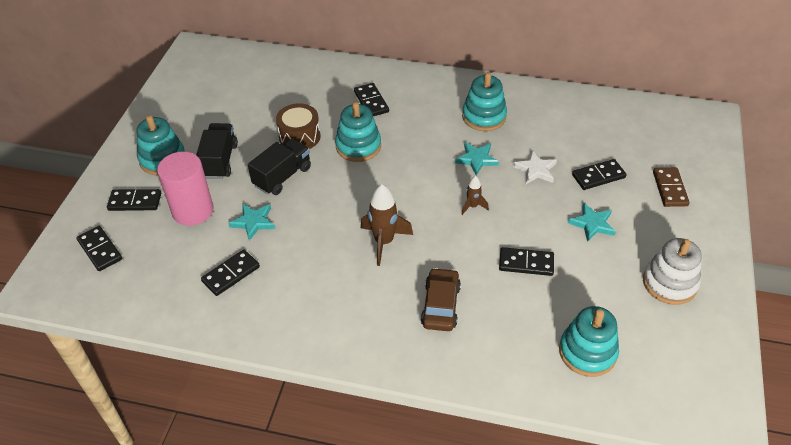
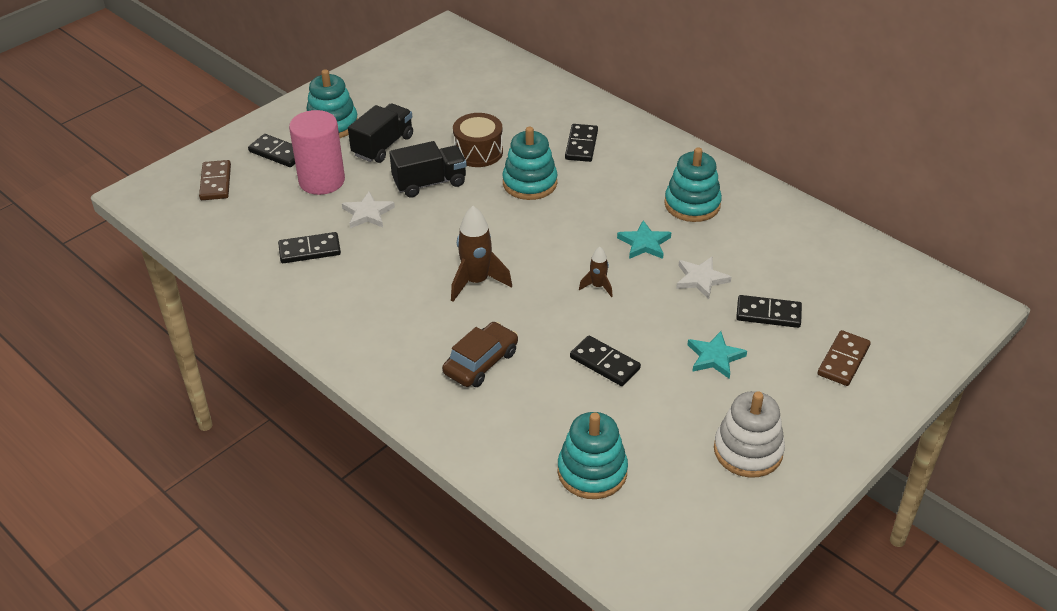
camera: 30 degrees right, 5 degrees down
black domino [76,226,122,271] -> brown domino [199,160,231,200]
turquoise star [228,203,275,241] -> white star [342,191,395,228]

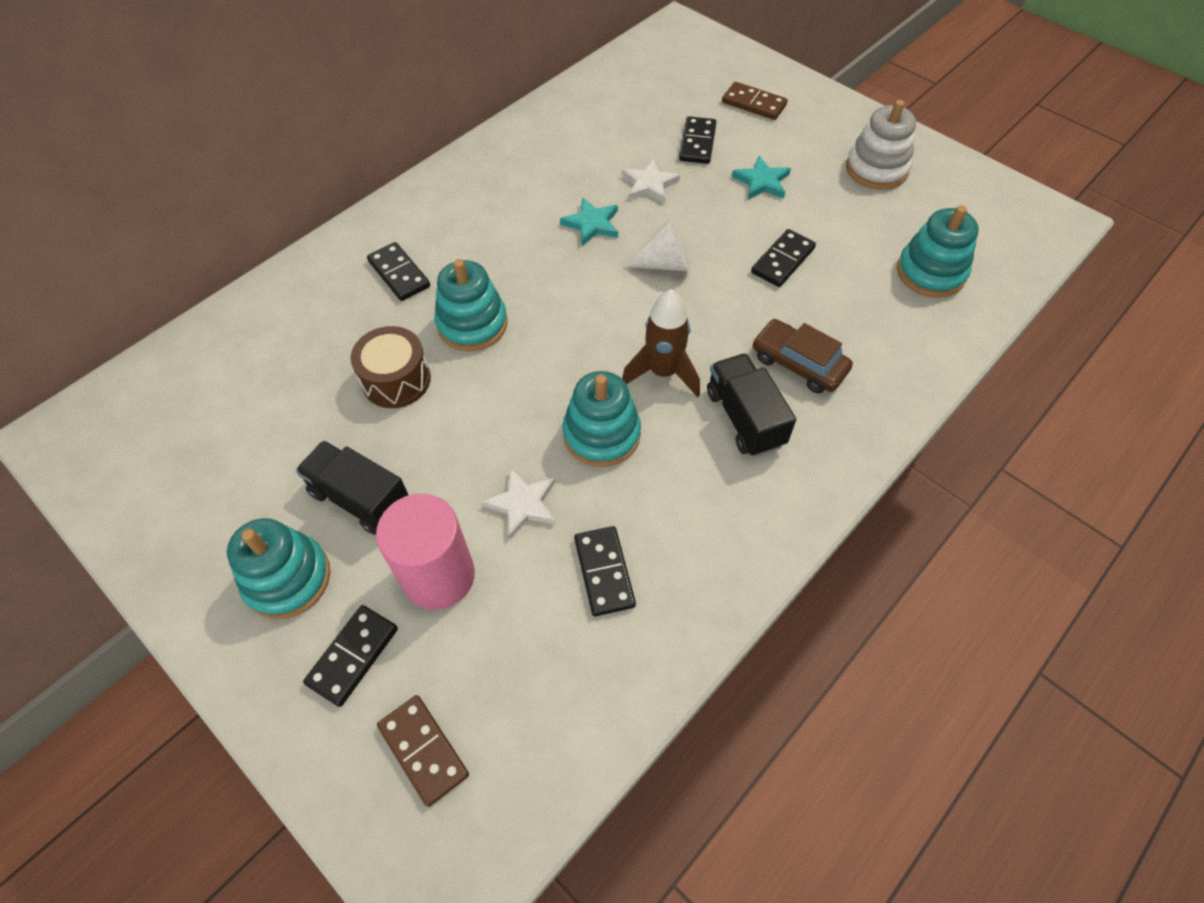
camera: 90 degrees left, 15 degrees up
brown domino [199,160,231,200] -> brown domino turned 60 degrees clockwise [377,695,469,807]
black truck [389,141,467,198] -> black truck moved to [707,353,796,457]
black domino [565,124,598,162] -> black domino turned 45 degrees clockwise [367,242,430,301]
brown rocket [579,247,613,297] -> white cone [624,217,690,271]
turquoise stacking toy [664,147,722,222] -> turquoise stacking toy moved to [562,371,641,467]

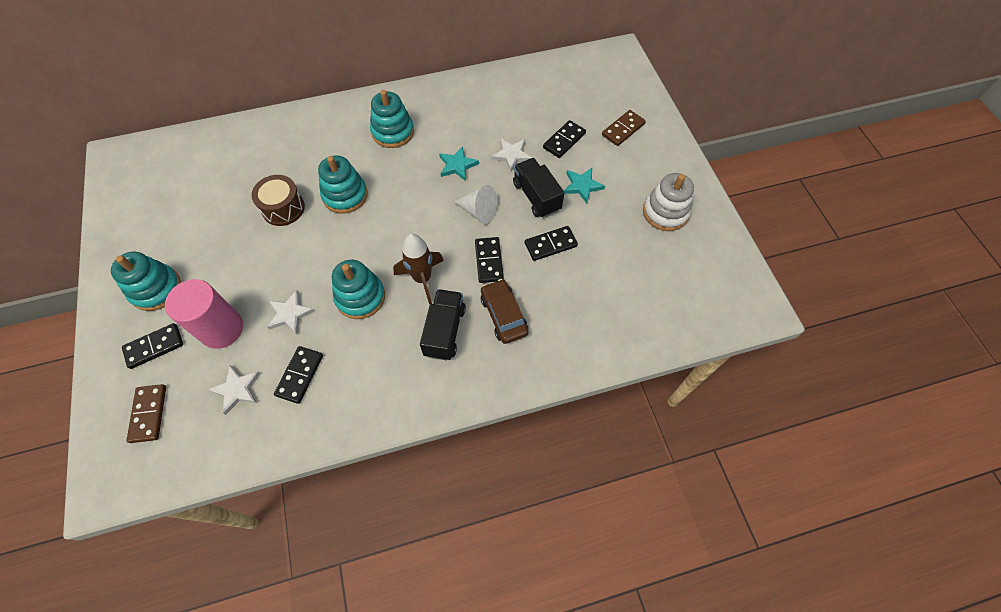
camera: 30 degrees right, 5 degrees up
black truck [295,441,409,535] -> black truck moved to [513,158,564,218]
black domino [367,242,430,301] -> black domino moved to [475,237,504,283]
brown domino [722,82,788,120] -> brown domino turned 75 degrees clockwise [602,110,646,146]
turquoise stacking toy [897,205,979,298] -> turquoise stacking toy moved to [370,90,414,148]
none -> white star [208,365,261,415]

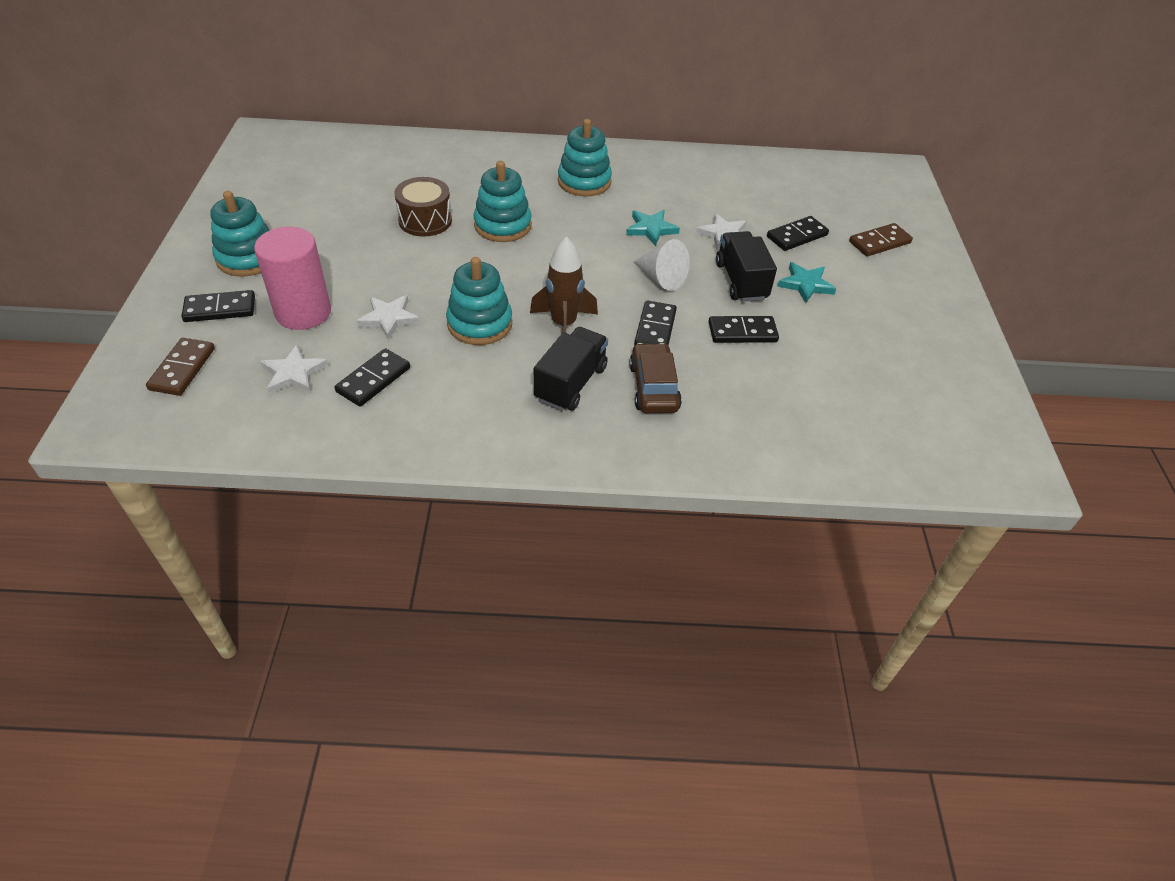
camera: 15 degrees right, 15 degrees down
white stacking toy [643,173,694,231] -> none

